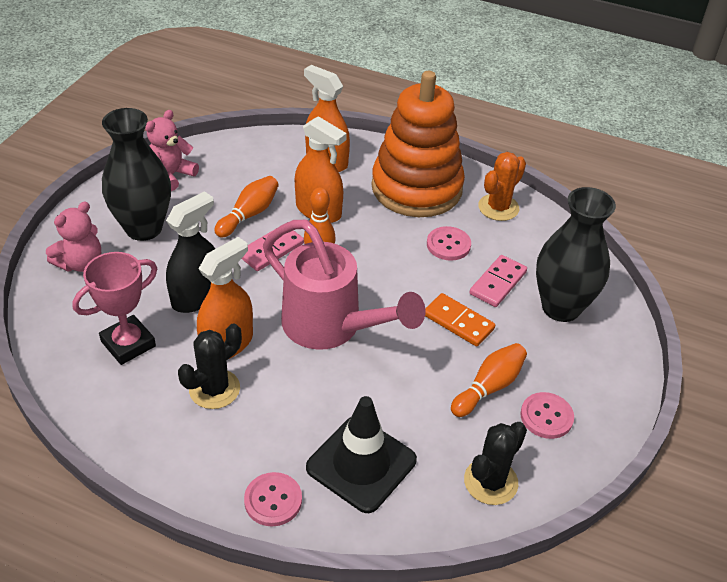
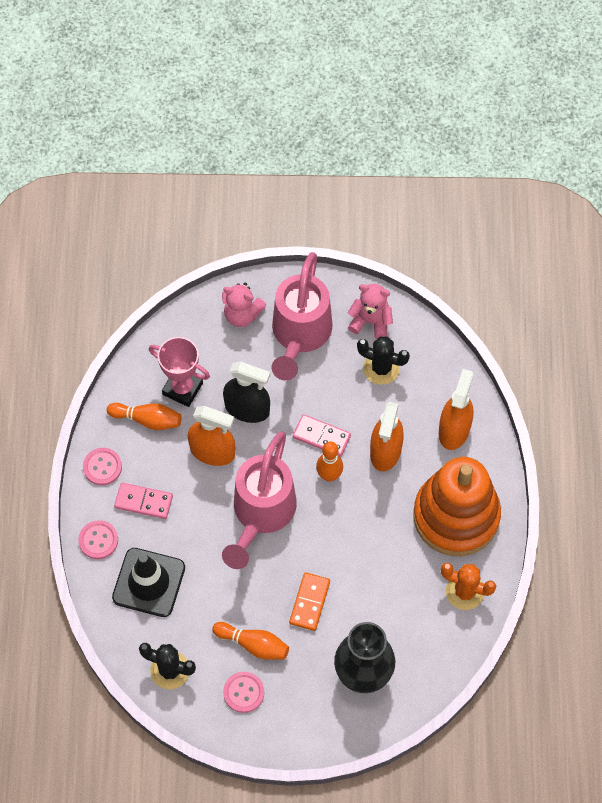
camera: 70 degrees right, 20 degrees up
black vase [102,108,171,241] -> pink watering can [272,252,333,381]
black cactus [178,324,242,409] -> black cactus moved to [357,337,410,385]
orange bowling pin [214,176,279,238] -> orange bowling pin moved to [107,403,182,430]
pink button [427,226,471,261] -> pink button moved to [83,448,122,485]
pink domino [469,255,527,307] -> pink domino moved to [114,482,173,519]

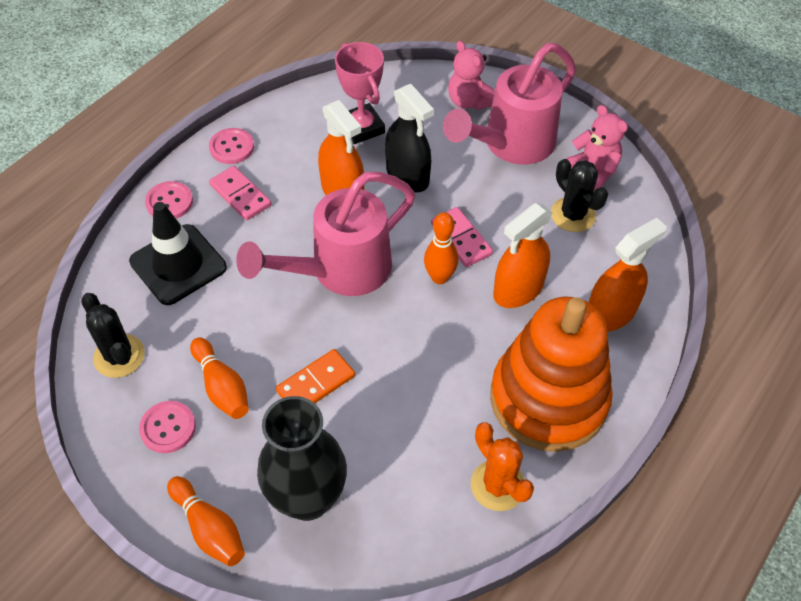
camera: 35 degrees right, 10 degrees down
orange bowling pin [107,403,182,430] -> orange bowling pin moved to [167,476,245,566]

